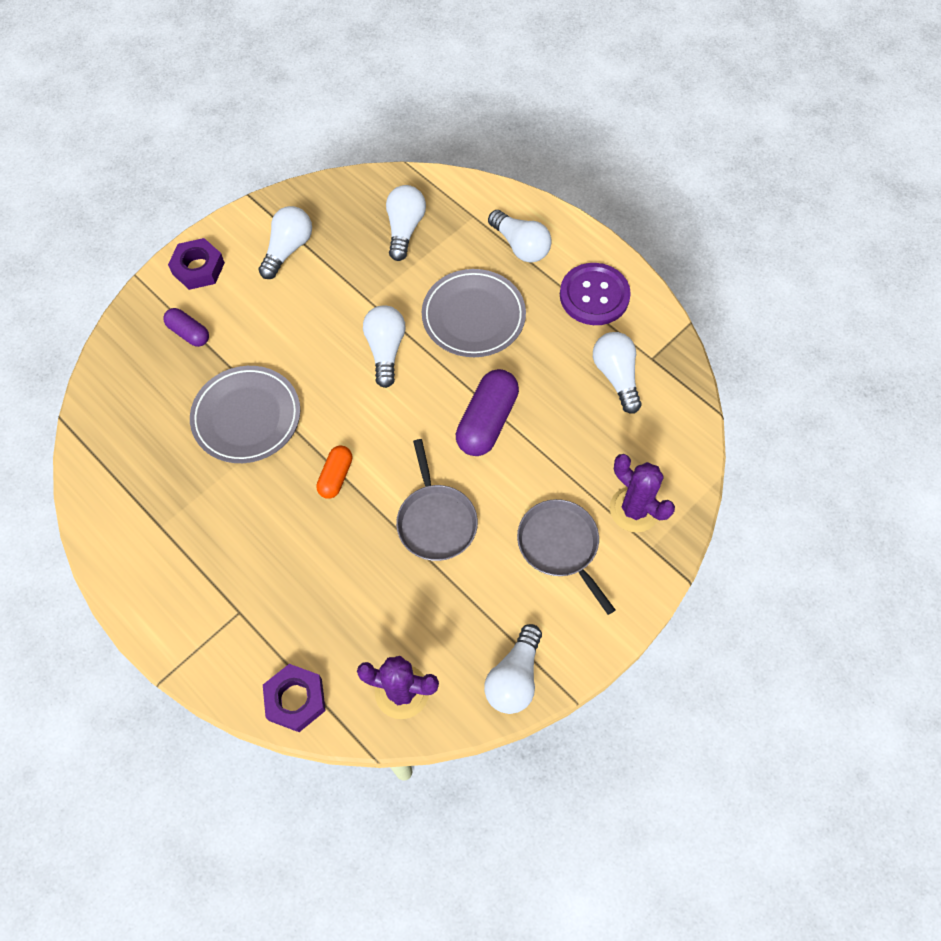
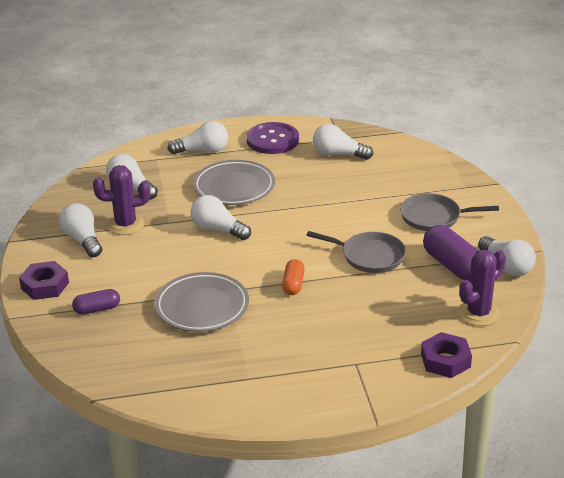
camera: 55 degrees left, 30 degrees down
orange capsule [316,445,353,499] -> orange capsule turned 45 degrees clockwise [282,259,305,295]
purple capsule [456,369,519,456] -> purple capsule moved to [423,225,479,281]
purple cactus [610,454,675,533] -> purple cactus moved to [93,165,150,235]

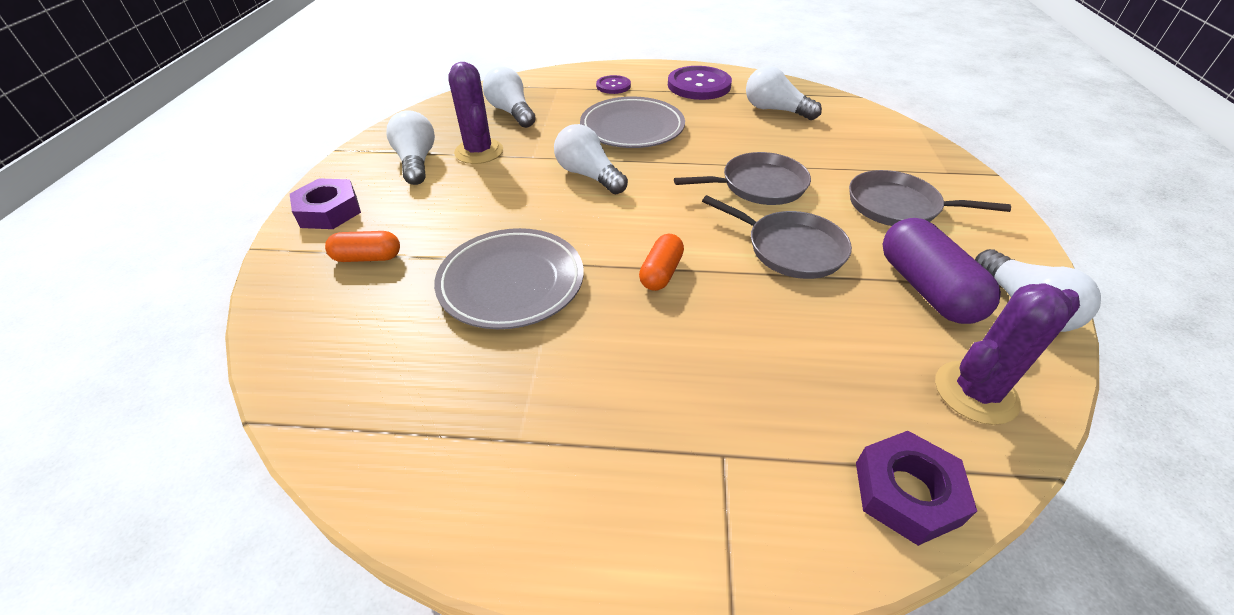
camera: 15 degrees right, 10 degrees up
purple capsule [72,289,120,315] -> orange capsule [325,231,400,262]
purple cactus [93,165,150,235] -> purple cactus turned 60 degrees clockwise [448,62,503,164]
white light bulb [167,121,228,154] -> purple button [596,75,631,94]
none -> grey pan [674,152,811,205]

